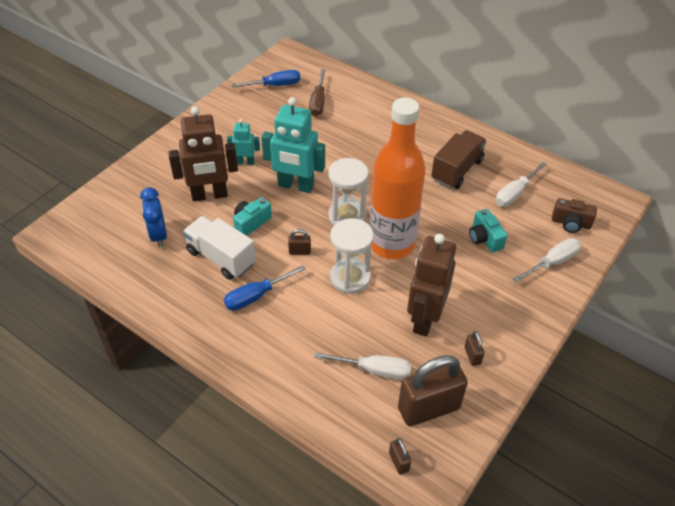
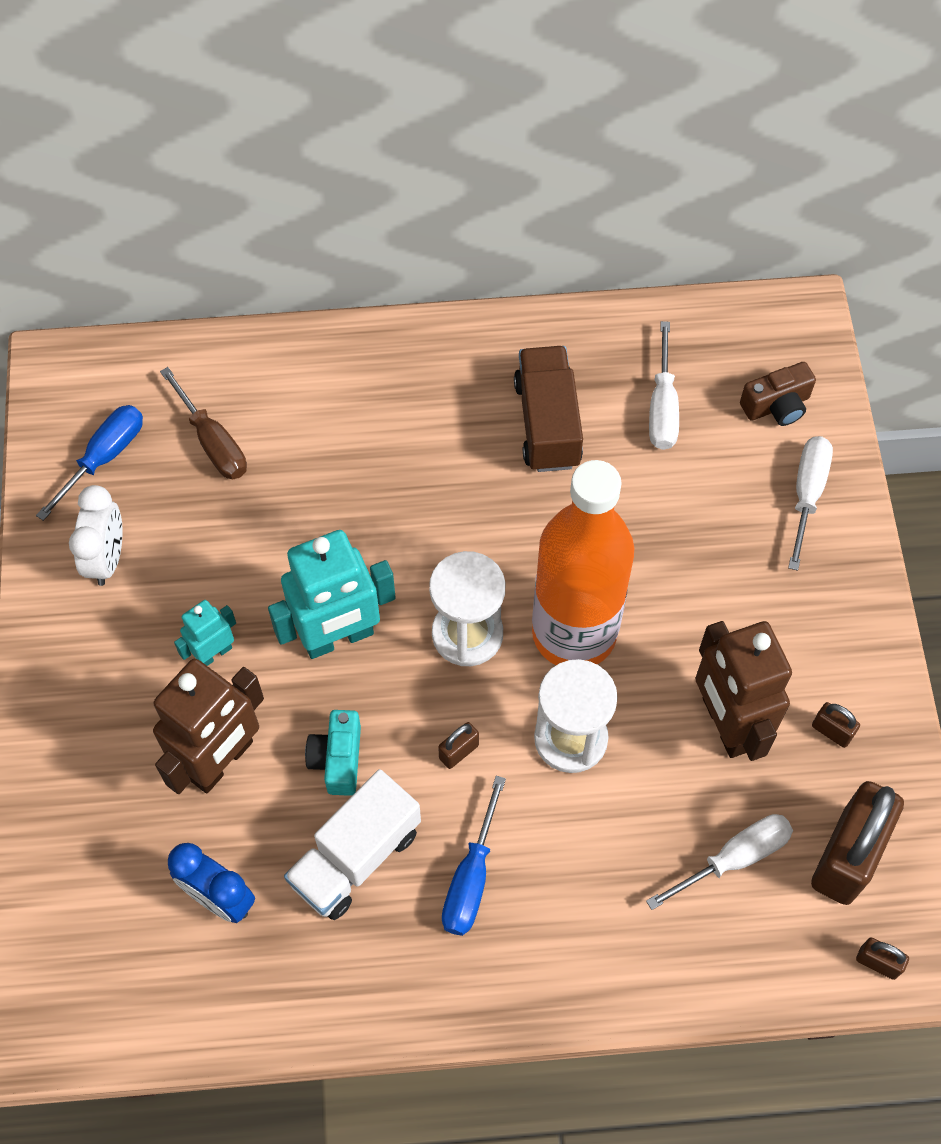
camera: 40 degrees left, 15 degrees up
white truck [183,216,256,280] -> white truck turned 45 degrees counterclockwise [284,769,421,920]
turquoise camera [469,209,507,252] -> none
none -> white clock [69,485,123,586]

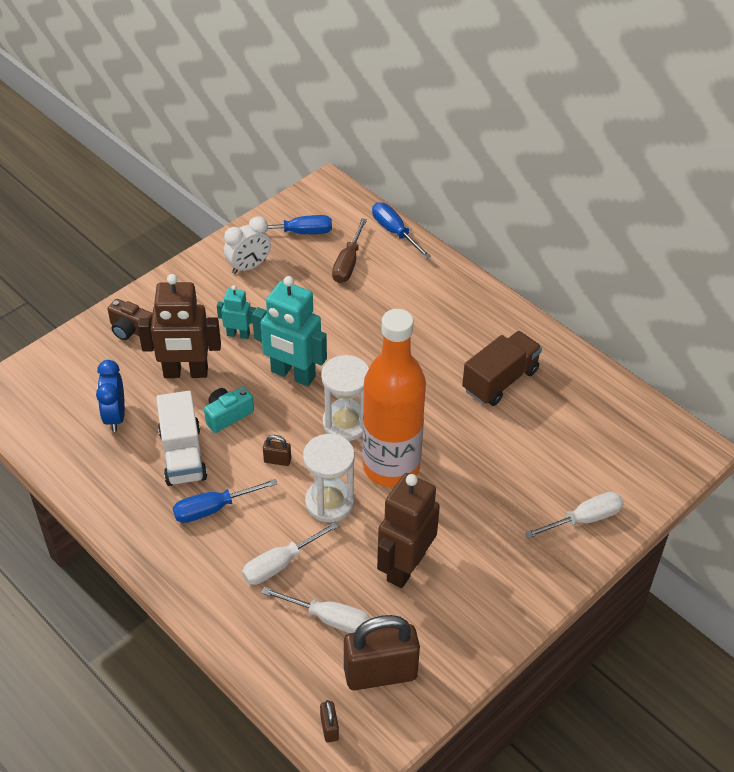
camera: 50 degrees right, 15 degrees down
white truck [284,769,421,920] -> white truck turned 105 degrees counterclockwise [156,391,207,486]
white screwdriver [649,321,679,450] -> white screwdriver moved to [242,521,339,585]
brown camera [740,362,816,426] -> brown camera moved to [108,299,153,340]
brown padlock [812,702,860,748] -> none
none -> blue screwdriver [372,202,431,259]

